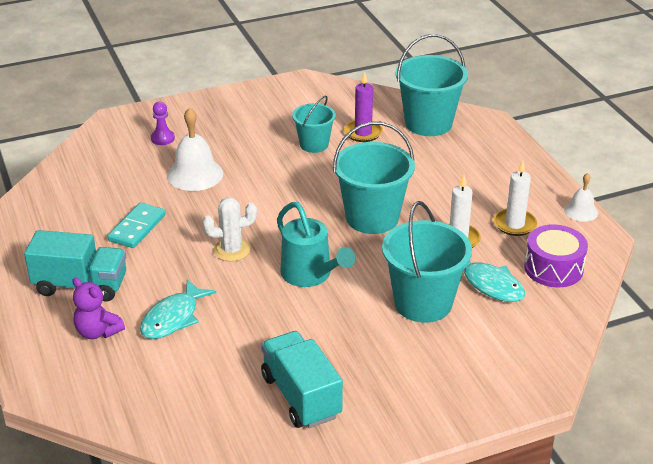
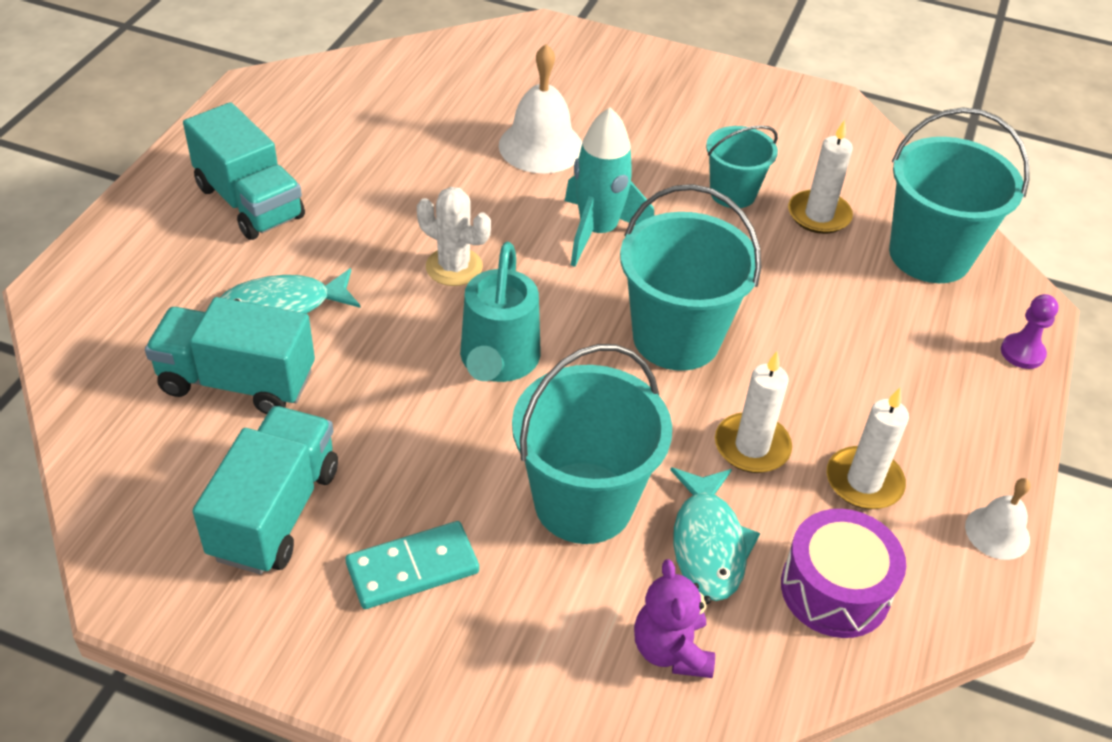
camera: 40 degrees right, 10 degrees up
purple teddy bear [72,278,125,339] -> purple teddy bear moved to [634,559,715,678]
turquoise domino [108,203,166,248] -> turquoise domino moved to [346,521,479,609]
purple pawn [151,102,175,145] -> purple pawn moved to [1001,294,1059,369]
purple candle [344,72,383,142] -> white candle [788,120,853,234]
none -> turquoise truck [145,297,315,414]
none -> turquoise rocket [565,107,654,267]

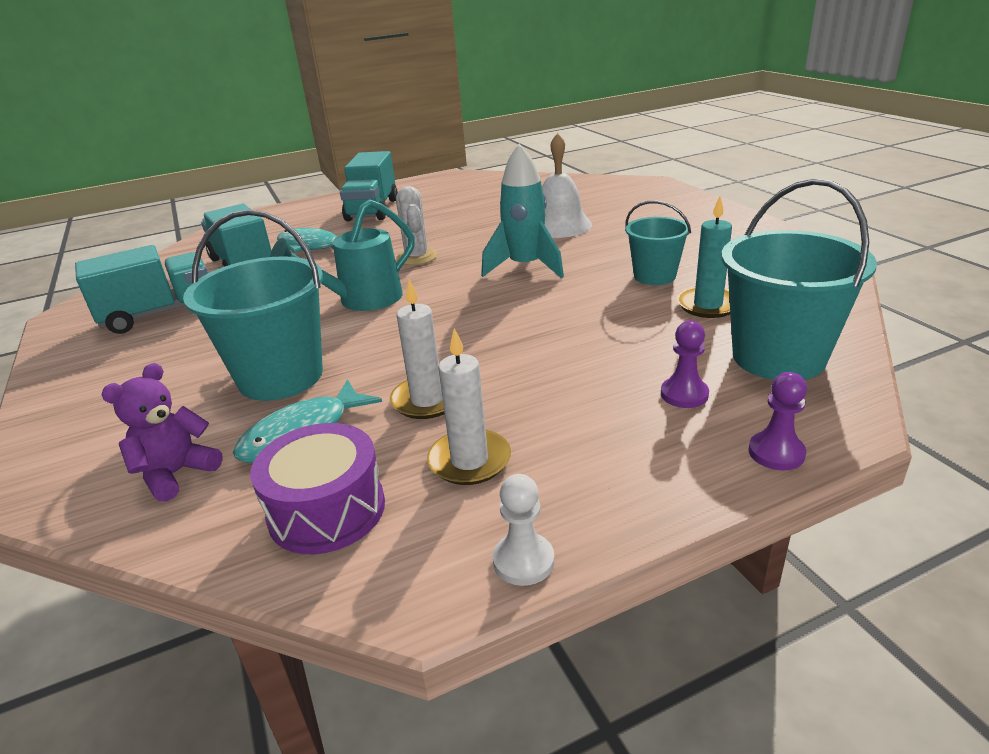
camera: 50 degrees right, 15 degrees down
turquoise domino [346,521,479,609] -> none
turquoise bucket [620,184,761,371] -> none
white candle [788,120,853,234] -> turquoise candle [677,196,732,318]
white bell [965,478,1031,560] -> white pawn [493,474,555,586]
none -> purple pawn [661,321,709,408]

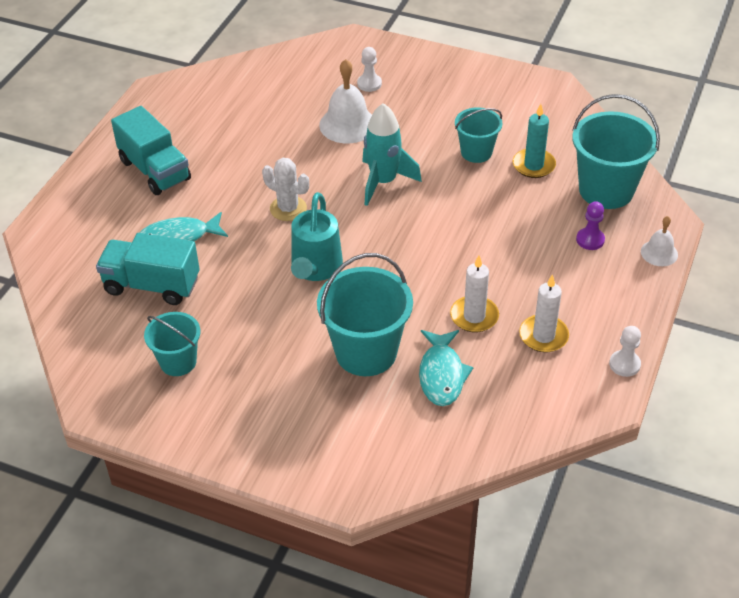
camera: 45 degrees left, 15 degrees up
turquoise truck [75,245,208,334] -> turquoise bucket [144,312,200,376]
purple teddy bear [101,363,223,502] -> none
purple drum [250,423,385,555] -> none
purple pawn [748,372,807,470] -> white bell [641,216,678,266]
none -> white pawn [357,47,382,92]

